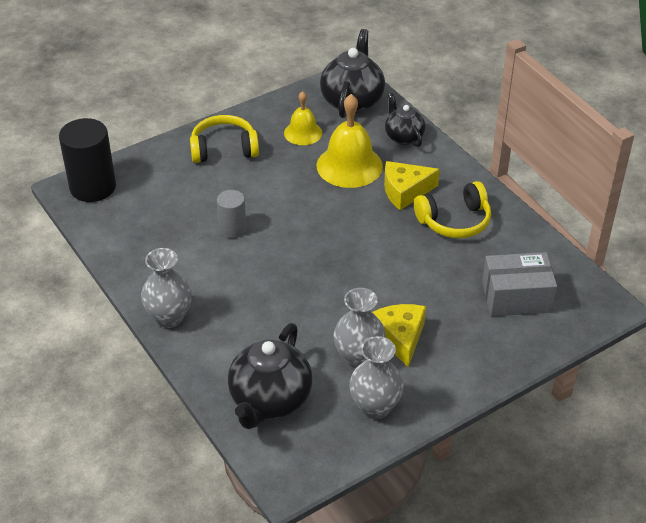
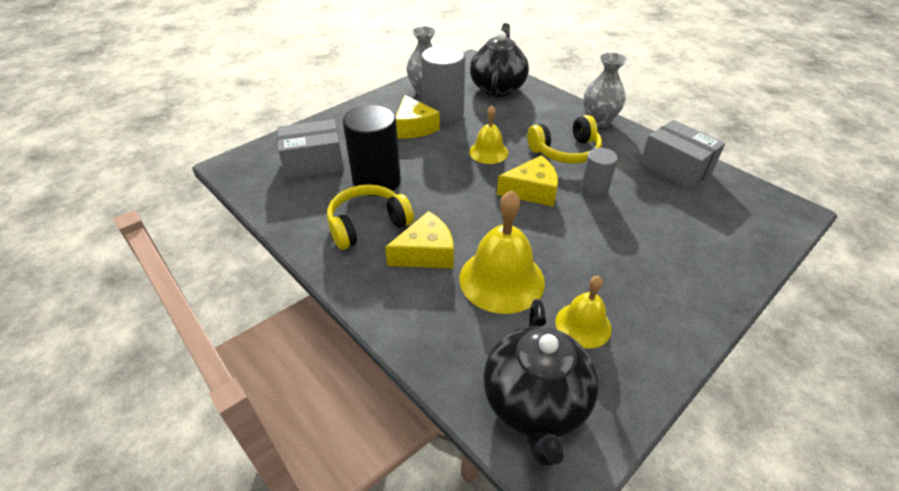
camera: 170 degrees right, 0 degrees up
black cylinder [59,118,116,202] -> black cylinder moved to [343,105,401,196]
yellow headphones [190,115,259,163] -> yellow headphones moved to [527,115,602,164]
grey vase [333,288,386,369] -> grey cylinder [421,45,465,124]
black teapot [385,93,425,147] -> none
none -> yellow bell [469,105,508,164]
none -> yellow cheese [497,155,558,207]
none -> grey box [640,120,725,190]

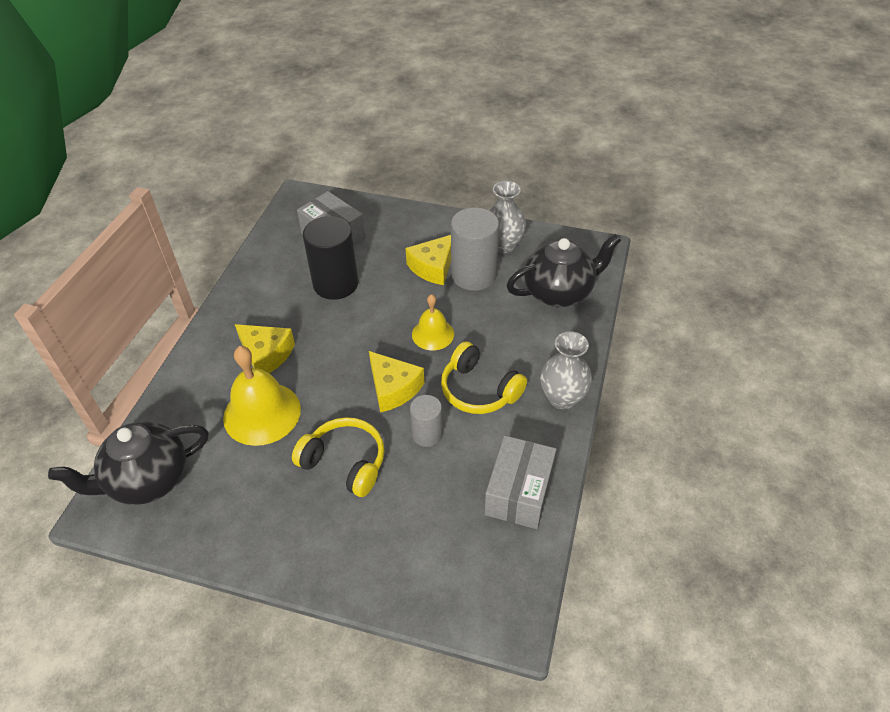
camera: 60 degrees right, 5 degrees up
yellow headphones [327,184,414,250] -> yellow headphones moved to [292,417,385,497]
yellow bell [556,276,612,349] -> none

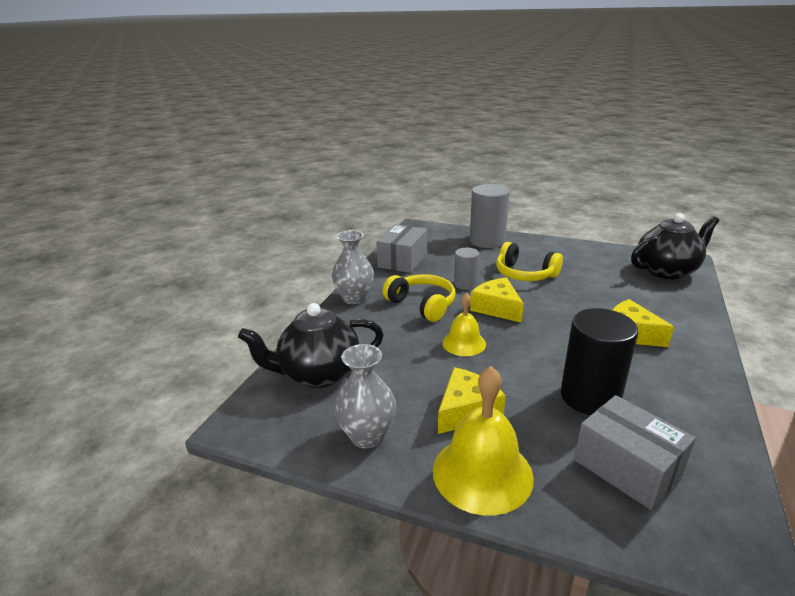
camera: 175 degrees left, 20 degrees down
yellow bell [223,346,301,446] -> yellow bell moved to [433,366,534,516]
grey cylinder [451,208,499,291] -> grey cylinder moved to [470,184,509,248]

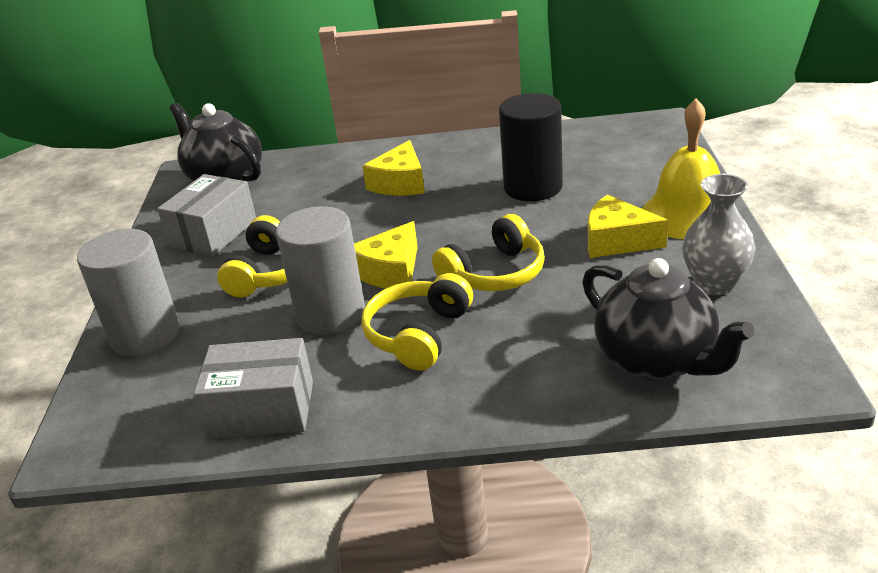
camera: 110 degrees left, 5 degrees up
grey vase [332,230,374,304] -> none
yellow bell [442,293,486,356] -> yellow headphones [432,214,545,291]
grey cylinder [454,248,479,290] -> grey cylinder [276,206,365,335], size x1.76
grey box [574,395,696,510] -> grey box moved to [157,174,256,256]

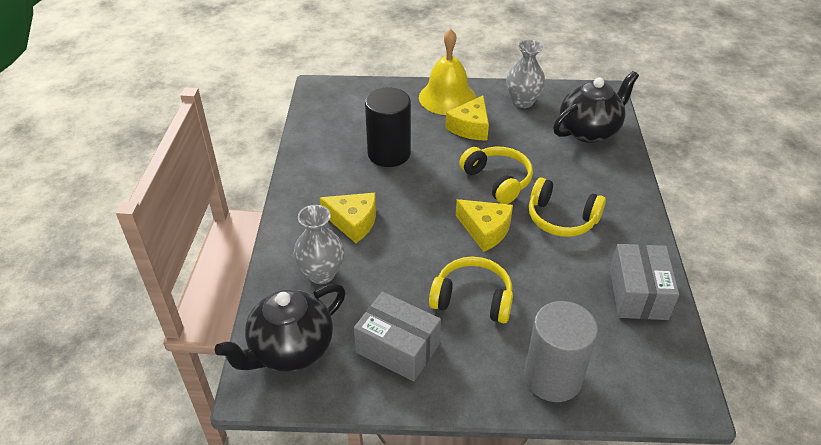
camera: 90 degrees left, 10 degrees up
grey cylinder [276,206,365,335] -> none
none -> grey vase [293,205,344,284]

